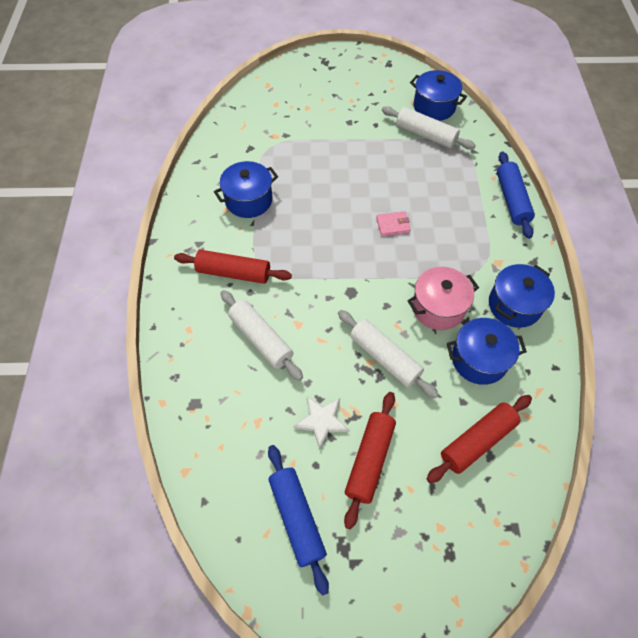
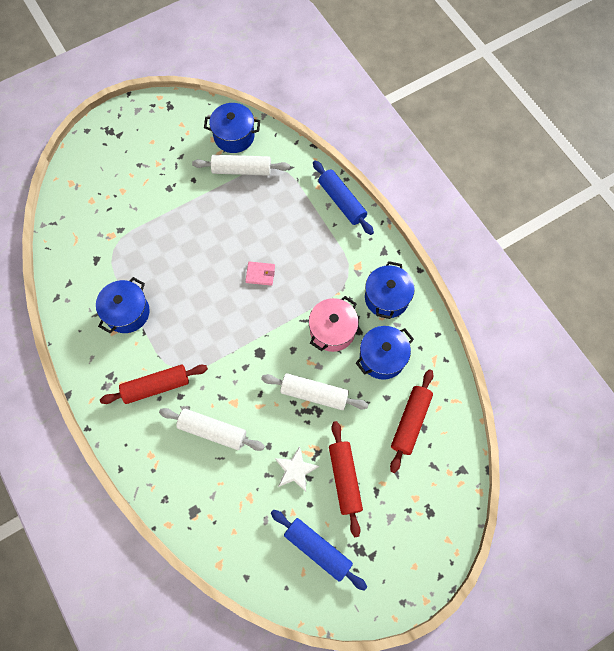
camera: 30 degrees left, 10 degrees up
pink wallet [376,211,411,236] -> pink wallet turned 45 degrees clockwise [245,261,275,286]

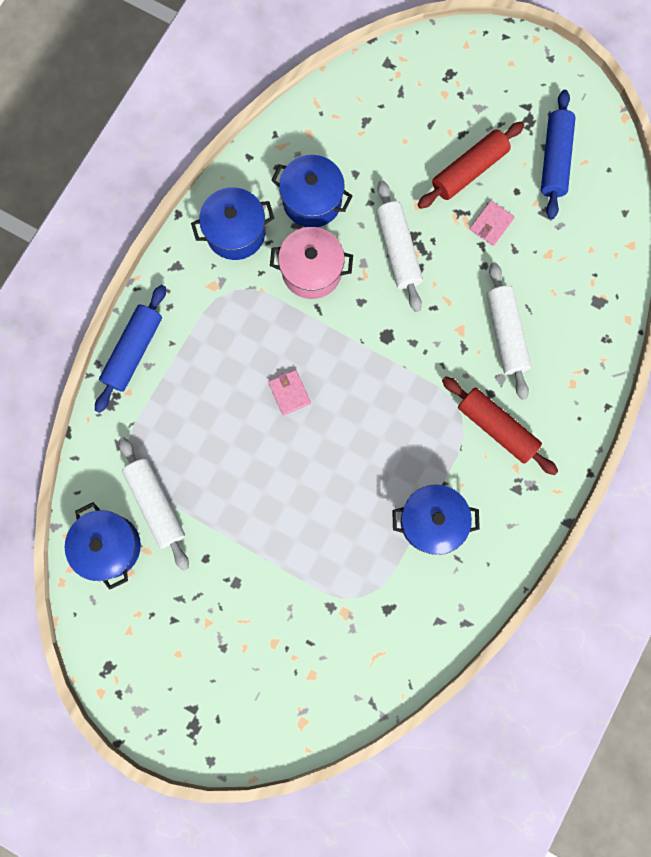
camera: 120 degrees left, 10 degrees up
white star [275,446,319,491] -> pink wallet [470,200,515,246]
red rolling pin [390,369,433,473] -> none

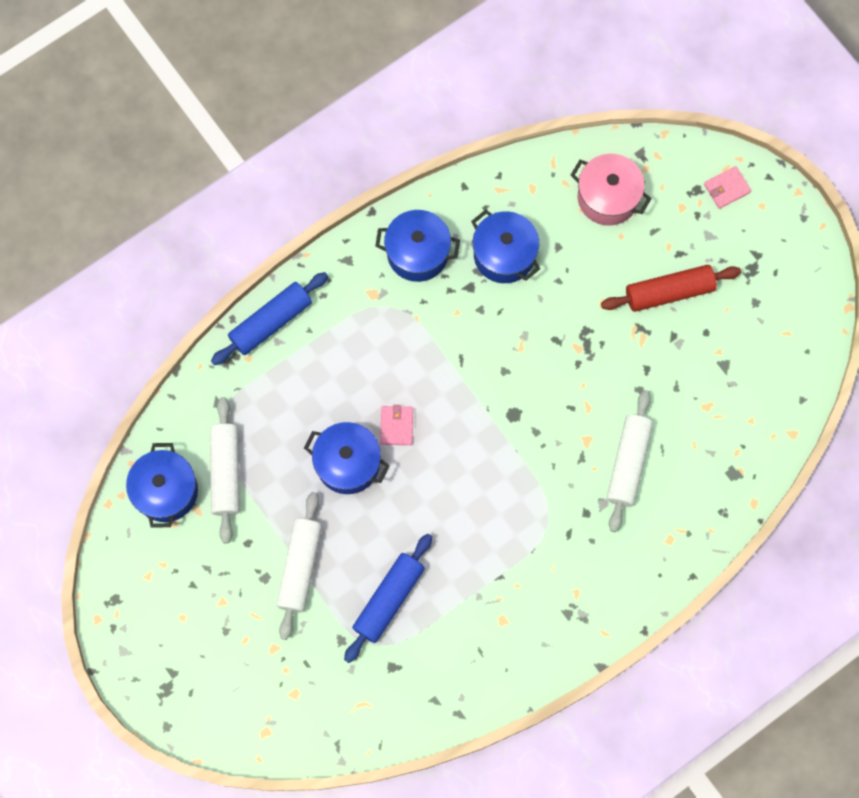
camera: 25 degrees right, 5 degrees down
pink pot [270,227,353,299] -> pink pot moved to [571,154,652,226]
white rolling pin [376,180,423,312] -> white rolling pin moved to [276,492,322,640]
blue pot [392,484,480,555] -> blue pot moved to [304,422,390,494]
red rolling pin [442,376,558,475] -> none
pink wallet [470,200,515,246] -> pink wallet moved to [704,166,751,209]
blue rolling pin [541,90,576,219] -> blue rolling pin moved to [344,534,432,663]

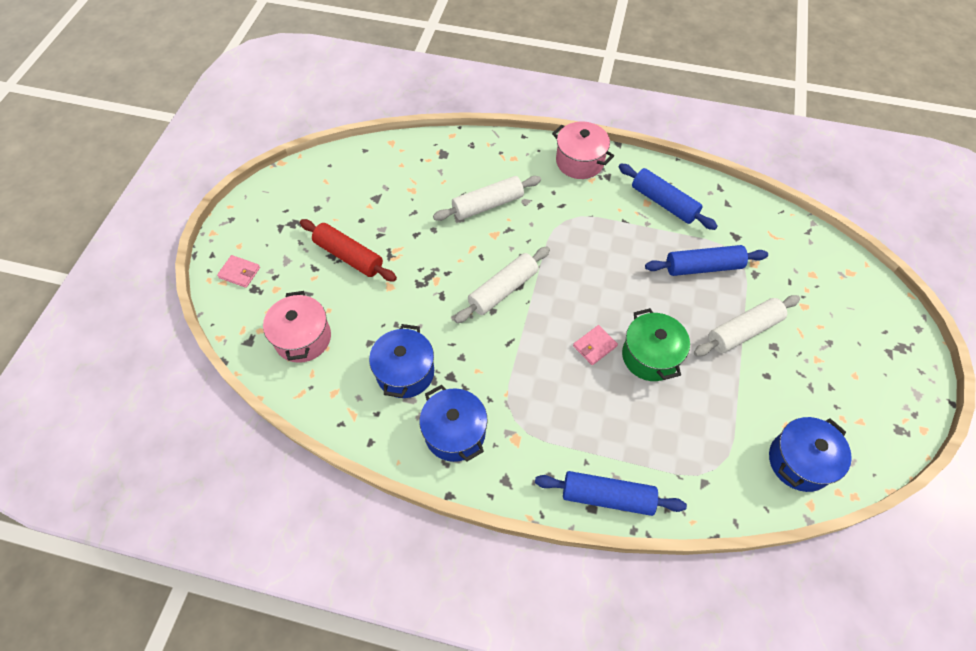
camera: 130 degrees left, 15 degrees down
white rolling pin [210,397,240,543] -> white rolling pin moved to [454,247,550,323]
blue pot [304,422,390,494] -> green pot [622,308,690,381]
none -> pink pot [552,122,614,179]
none -> blue rolling pin [619,163,718,230]

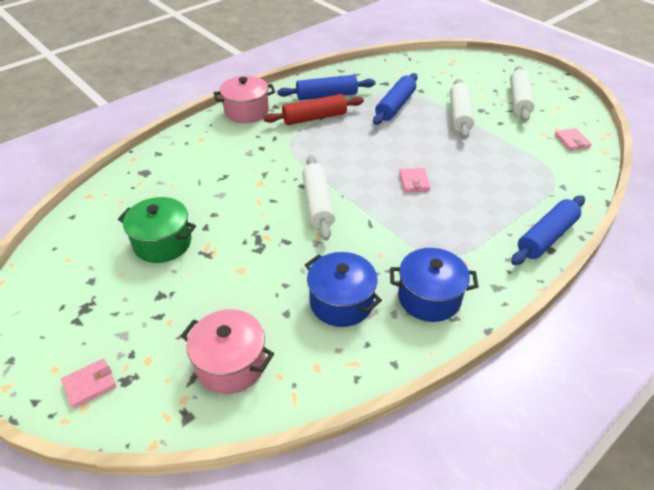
camera: 55 degrees left, 15 degrees down
red rolling pin [300,219,397,282] -> red rolling pin moved to [263,94,364,125]
white rolling pin [433,176,541,221] -> white rolling pin moved to [510,66,535,122]
green pot [622,308,690,381] -> green pot moved to [118,197,196,263]
blue pot [769,417,852,492] -> pink wallet [555,128,591,151]

